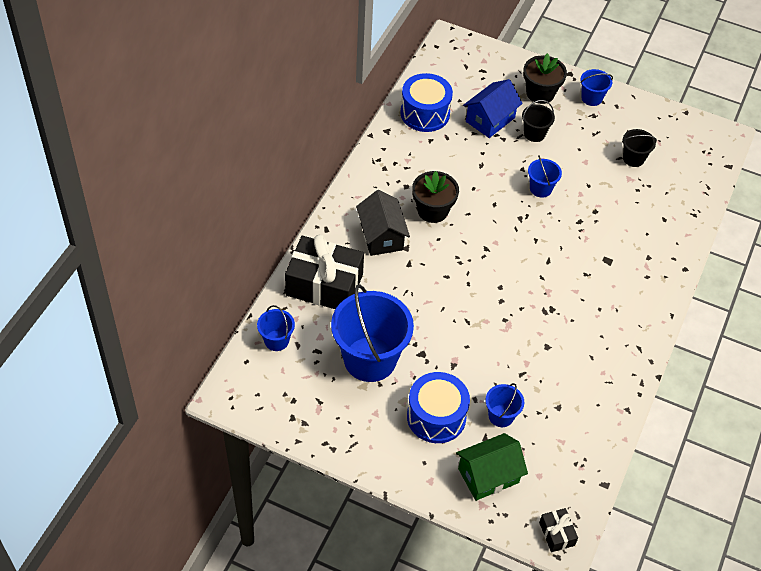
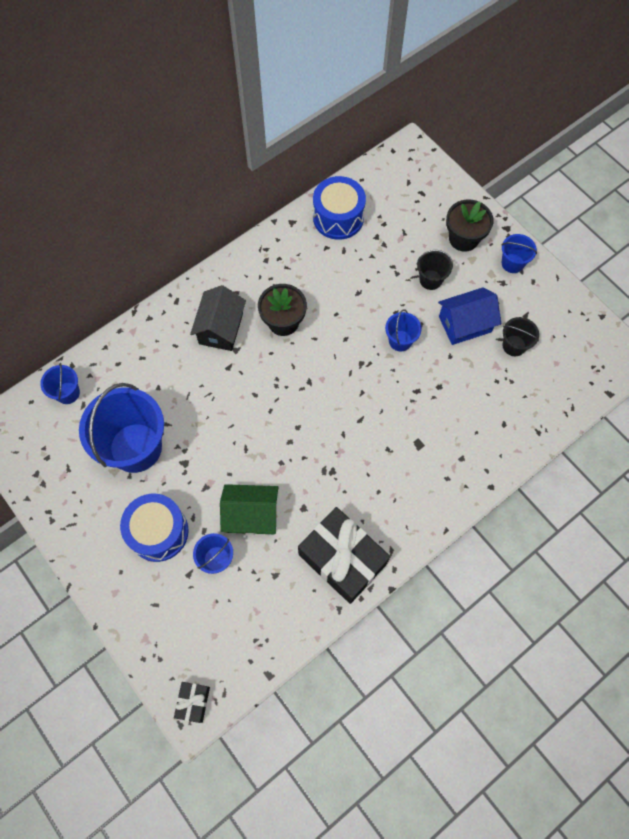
camera: 30 degrees right, 15 degrees up
black gift [285,234,364,309] -> black gift moved to [298,507,390,604]
green house [456,433,528,501] -> green house moved to [220,484,278,535]
blue house [463,79,523,138] -> blue house moved to [438,287,501,345]

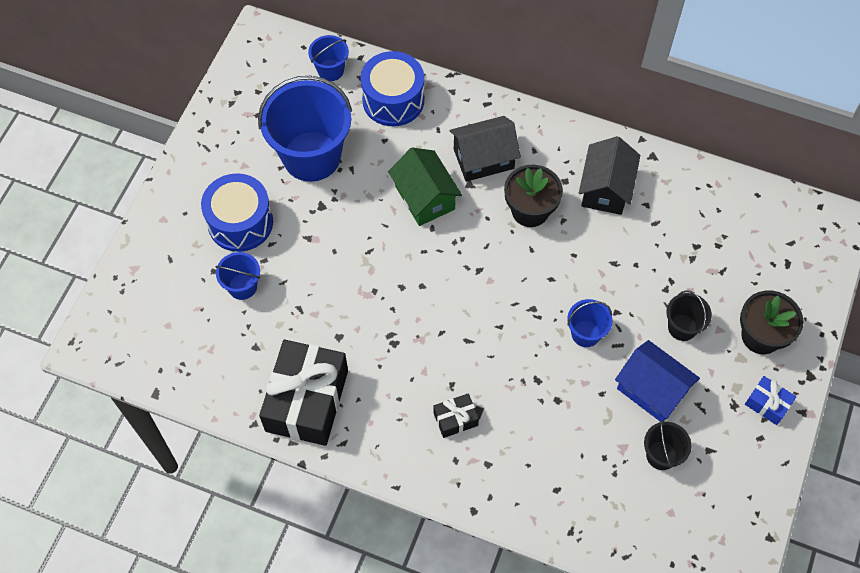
camera: 60 degrees right, 5 degrees down
black gift [174,682,210,723] -> black gift moved to [433,393,479,438]
green house [220,484,278,535] -> green house moved to [388,147,462,226]
blue drum [313,176,366,240] -> blue drum moved to [360,51,424,126]
blue bucket [501,234,537,273] -> blue gift [745,376,796,425]
none -> black house [579,136,640,215]

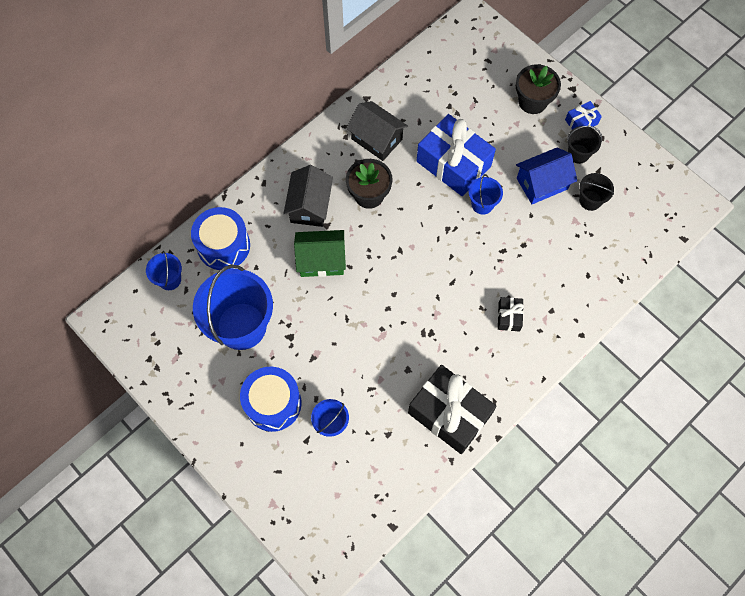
camera: 65 degrees left, 5 degrees up
black bucket [666,290,712,341] -> black bucket moved to [567,126,602,164]
none -> blue gift [417,114,496,196]

